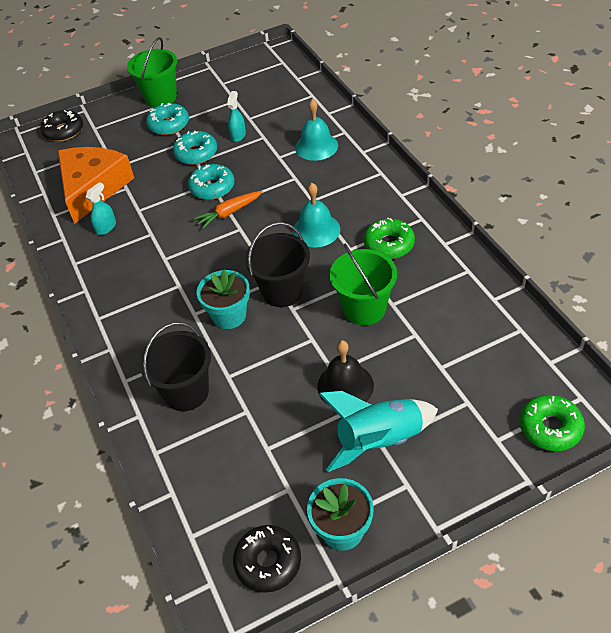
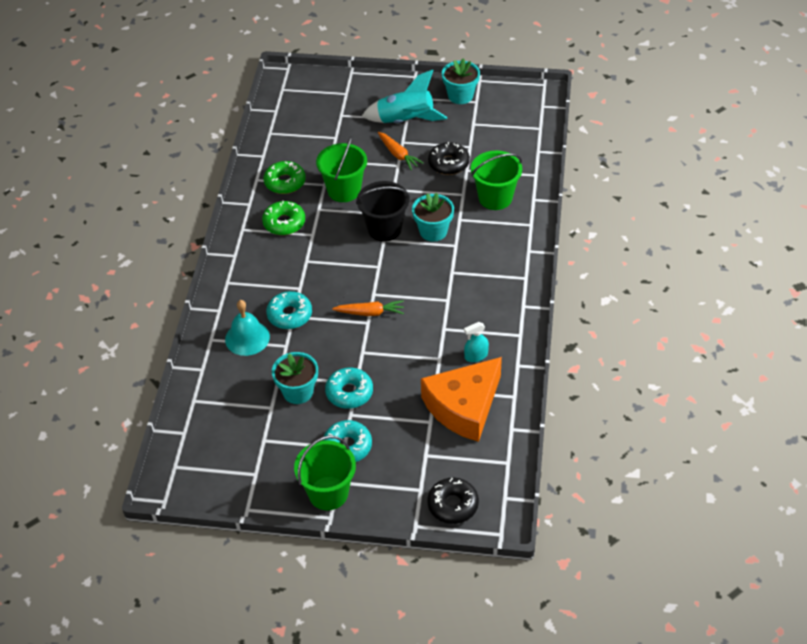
camera: 150 degrees left, 0 degrees up
black bucket [139,322,211,411] -> green bucket [471,151,522,210]
turquoise donut [188,164,235,200] -> turquoise donut moved to [266,291,312,329]
turquoise spray bottle [227,91,246,142] -> turquoise flower pot [272,352,318,404]
black donut [233,525,301,593] -> black donut moved to [428,142,470,175]
turquoise bell [293,183,340,247] -> none
black bell [317,340,374,405] -> orange carrot [378,132,423,170]
green donut [519,395,585,451] -> green donut moved to [264,161,306,194]

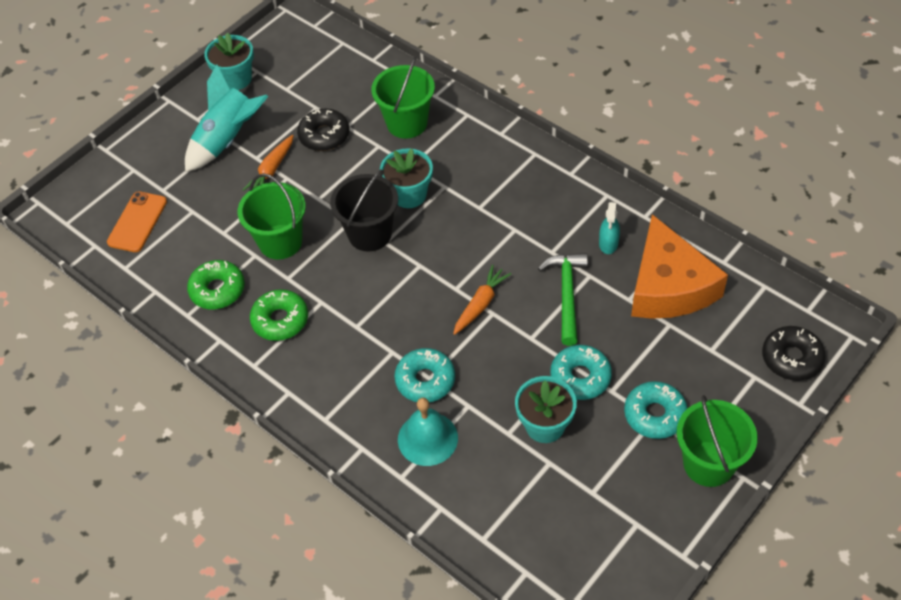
camera: 55 degrees left, 5 degrees up
orange carrot [378,132,423,170] -> orange carrot turned 120 degrees clockwise [242,135,294,191]
none -> orange phone [107,191,167,252]
none -> green hammer [538,253,588,346]

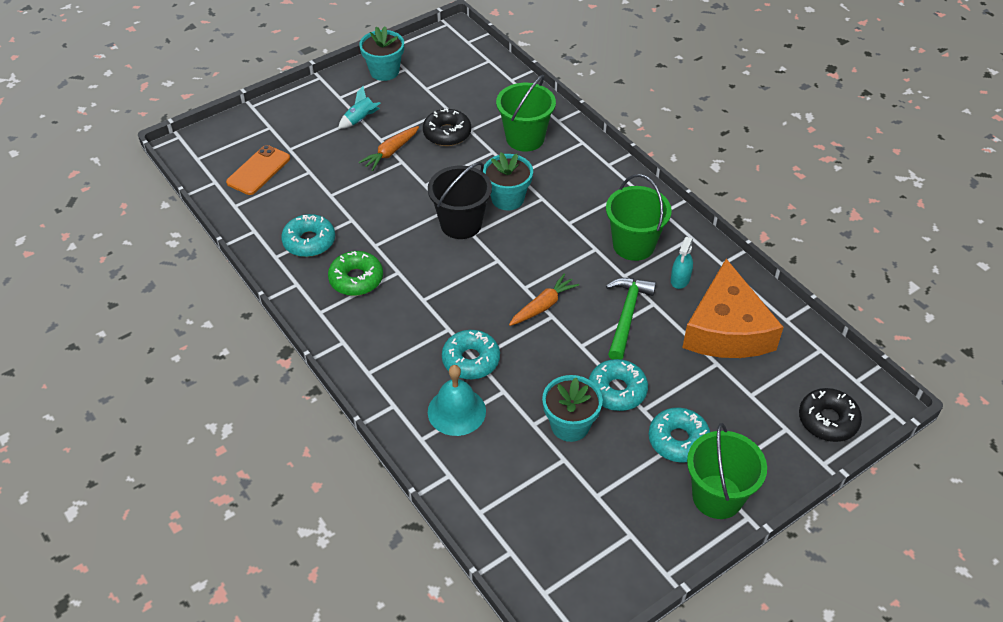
camera: 10 degrees right, 5 degrees down
turquoise rocket [185,65,268,172] -> turquoise rocket [338,86,381,129], size x0.49
green donut [187,260,245,310] -> turquoise donut [281,214,335,257]
green bucket [238,173,306,260] -> green bucket moved to [606,174,672,261]

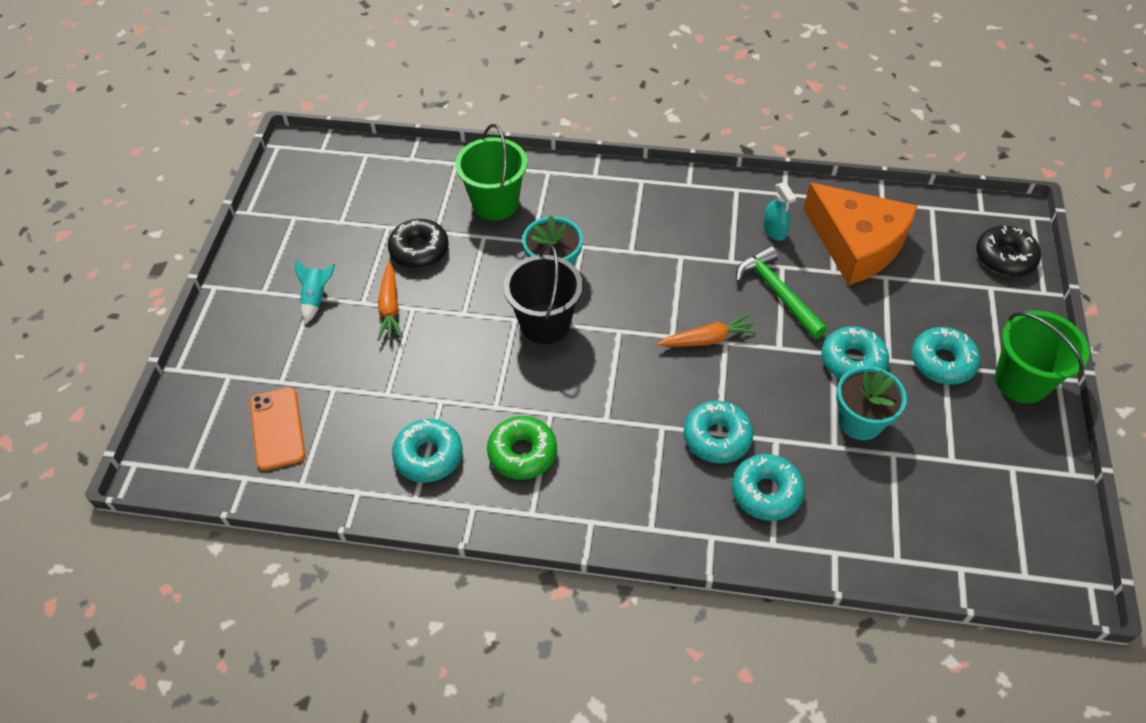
camera: 45 degrees left, 5 degrees up
turquoise flower pot [359,26,404,81] -> none
turquoise bell [428,365,486,436] -> turquoise donut [732,454,805,521]
orange carrot [509,273,579,326] -> orange carrot turned 75 degrees clockwise [657,314,758,347]
green bucket [606,174,672,261] -> none

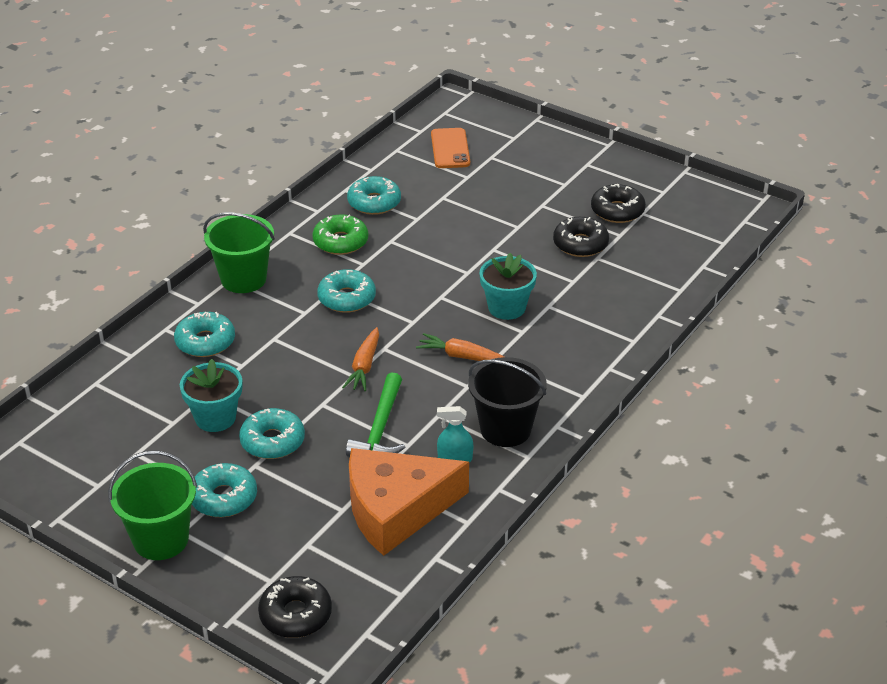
camera: 115 degrees right, 15 degrees down
orange phone [250,387,305,471] -> orange phone turned 75 degrees clockwise [431,128,470,168]
turquoise rocket [295,259,335,323] -> none
orange carrot [377,262,403,341] -> orange carrot moved to [416,333,504,361]
green bucket [455,124,527,220] -> green bucket moved to [203,213,275,293]
black bucket [504,244,583,344] -> black bucket moved to [468,357,547,447]
turquoise donut [683,401,754,464] -> turquoise donut moved to [317,269,376,313]
green hammer [736,246,827,339] -> green hammer turned 105 degrees clockwise [346,372,406,456]
none -> black donut [591,184,646,223]

